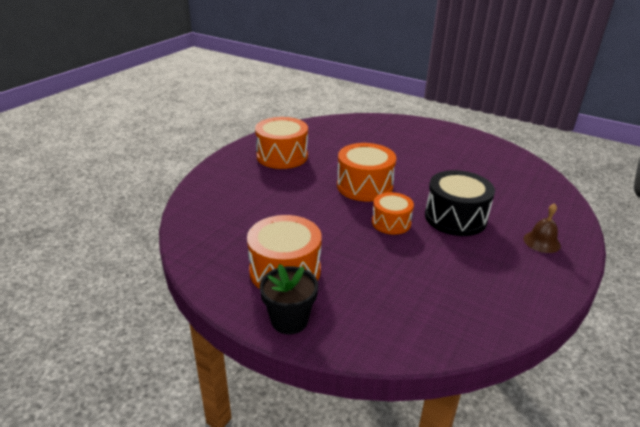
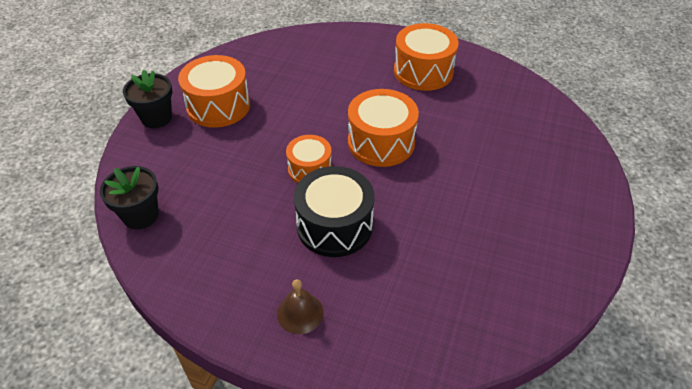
camera: 80 degrees right, 15 degrees up
none -> black flower pot [100,166,159,229]

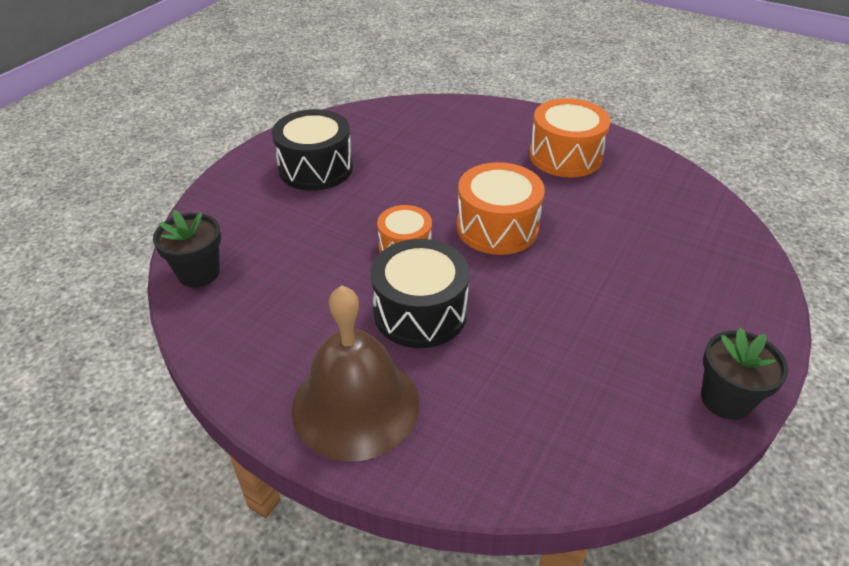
camera: 10 degrees right, 5 degrees down
black flower pot [123,70,172,128] -> black flower pot moved to [701,327,789,420]
orange drum [178,55,250,128] -> black drum [272,109,353,191]
brown bell [277,279,324,334] -> brown bell [291,285,420,461], size x2.22

